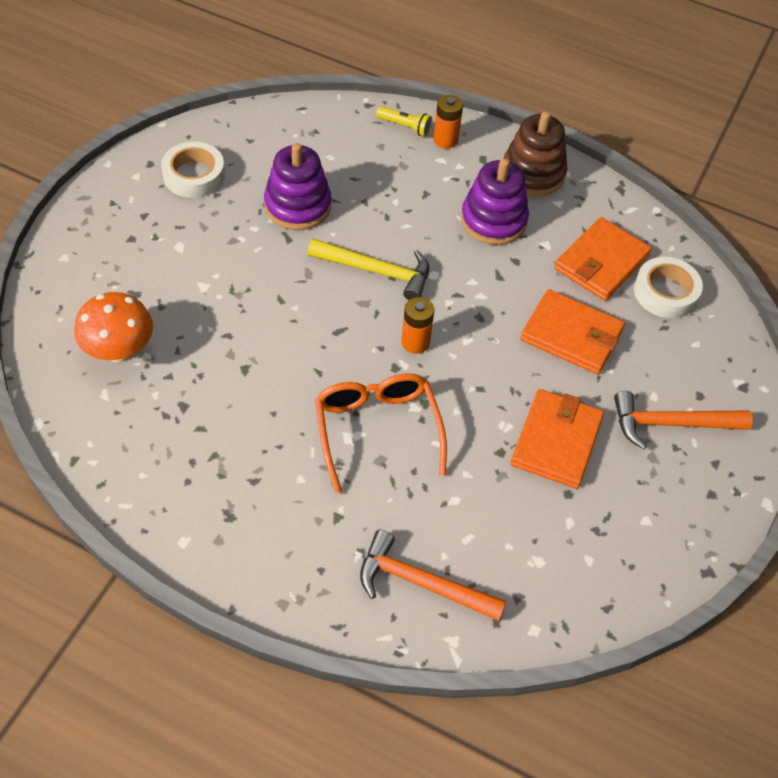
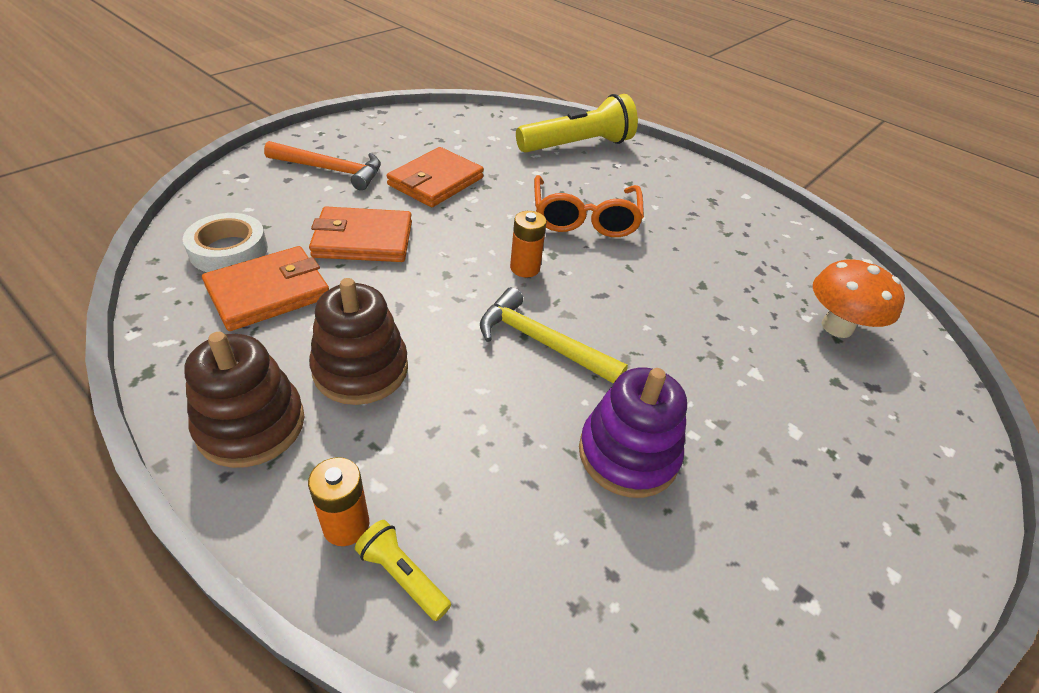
camera: 165 degrees left, 10 degrees down
white tape [161,141,225,198] -> none
orange hammer [360,530,506,621] -> yellow flashlight [516,94,638,153]
purple stacking toy [461,159,529,245] -> brown stacking toy [309,278,408,405]
orange wallet [520,289,625,374] -> orange wallet turned 45 degrees counterclockwise [309,207,412,262]

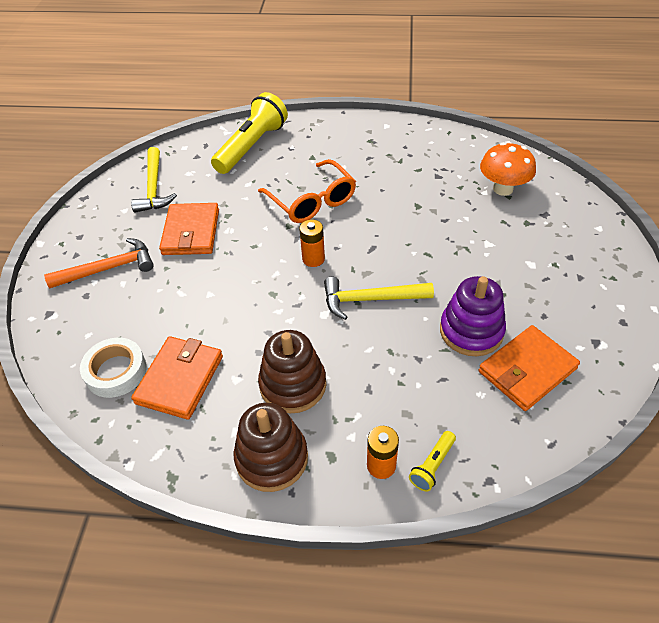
camera: 30 degrees left, 5 degrees up
orange wallet [309,207,412,262] -> orange wallet moved to [479,325,580,411]
yellow flashlight [355,520,451,621] -> yellow flashlight turned 60 degrees counterclockwise [409,431,456,492]
none -> yellow hammer [131,147,177,213]

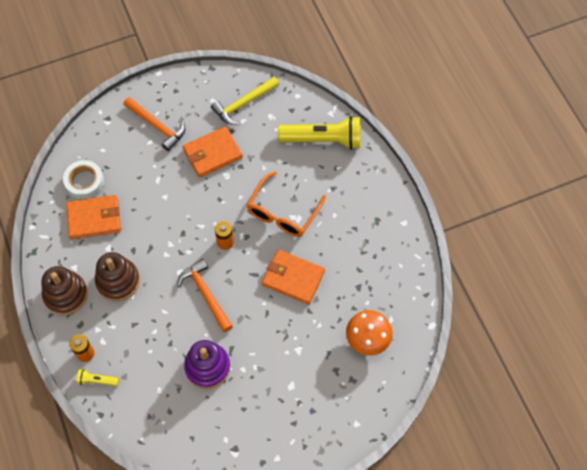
camera: 60 degrees right, 15 degrees up
yellow hammer [324,277,434,320] -> orange hammer [177,259,233,332]
orange wallet [479,325,580,411] -> orange wallet moved to [262,250,325,305]

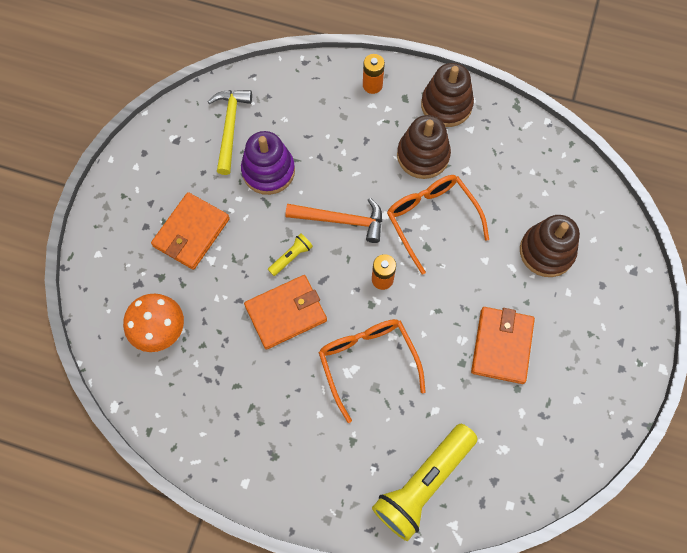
camera: 130 degrees right, 5 degrees up
white tape [63,160,104,200] -> none
orange wallet [66,195,121,239] -> orange wallet moved to [151,192,230,270]
yellow flashlight [76,369,119,386] -> yellow flashlight moved to [268,233,313,276]
orange hammer [123,97,185,151] -> none
yellow hammer [211,77,279,125] -> yellow hammer moved to [208,90,252,175]
none -> orange glasses [387,175,489,275]
none -> brown stacking toy [520,215,580,277]

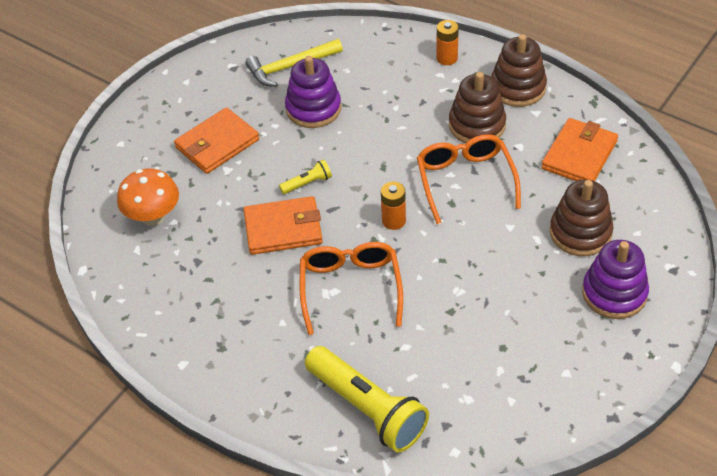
camera: 20 degrees right, 20 degrees down
yellow hammer [208,90,252,175] -> yellow hammer turned 135 degrees counterclockwise [245,39,343,87]
orange hammer [285,198,382,243] -> none
yellow flashlight [372,424,478,541] -> yellow flashlight turned 105 degrees counterclockwise [305,346,429,453]
orange wallet [471,307,535,384] -> orange wallet moved to [541,118,618,181]
none -> purple stacking toy [582,240,649,319]

